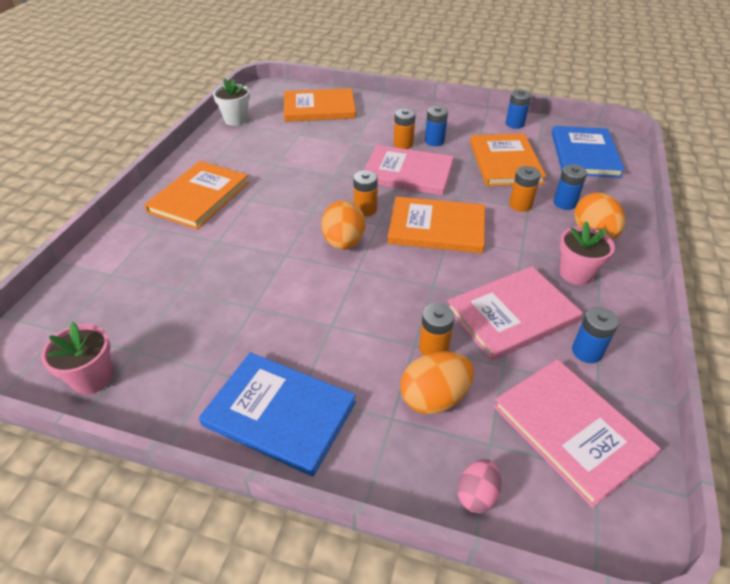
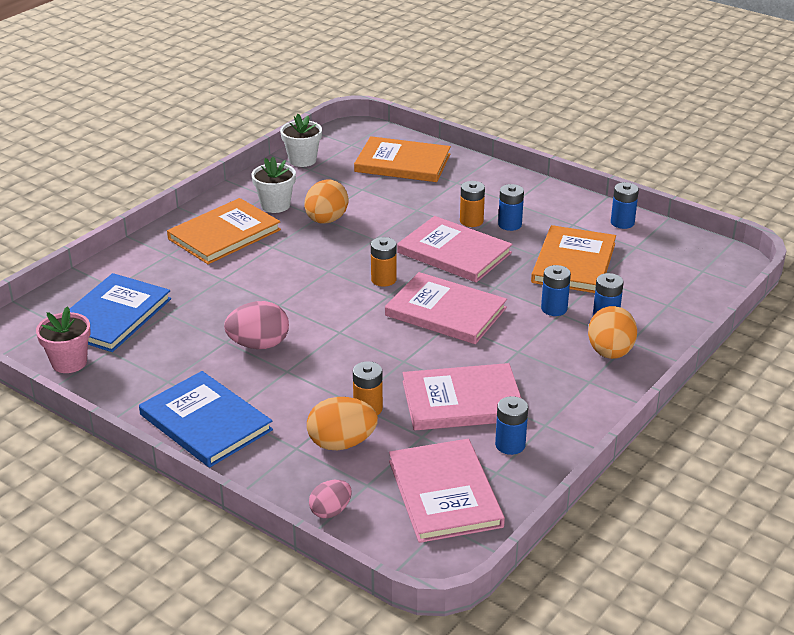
camera: 20 degrees right, 10 degrees down
orange egg [321,200,365,250] -> orange egg moved to [305,179,349,224]
orange book [388,196,485,253] -> pink book [385,272,507,344]
orange battery [509,166,541,212] -> blue battery [541,265,571,316]
blue book [552,126,625,178] -> blue book moved to [70,273,171,352]
pink flower pot [560,222,615,285] -> none
none -> pink egg [224,301,289,349]
none -> white flower pot [251,157,296,213]

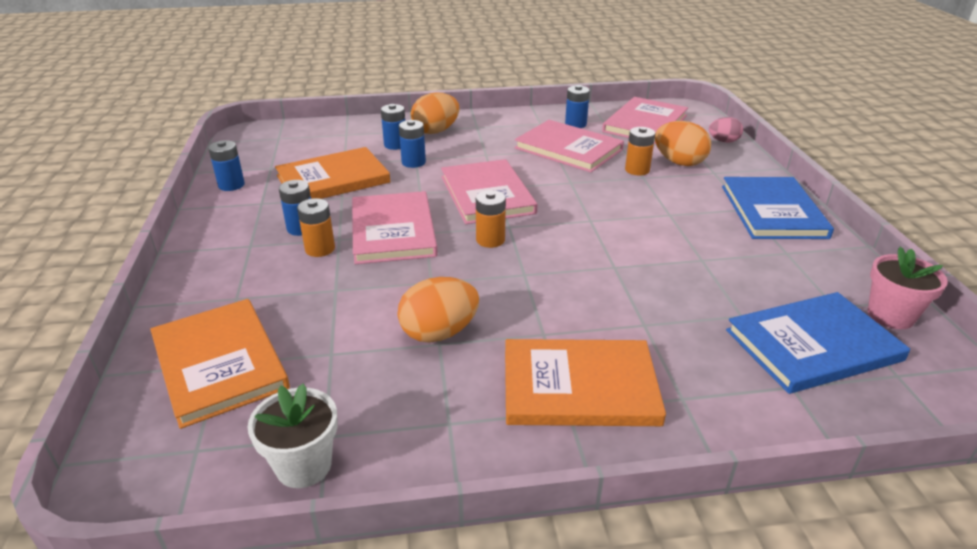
camera: 135 degrees left, 0 degrees up
pink egg [224,301,289,349] -> none
white flower pot [251,157,296,213] -> none

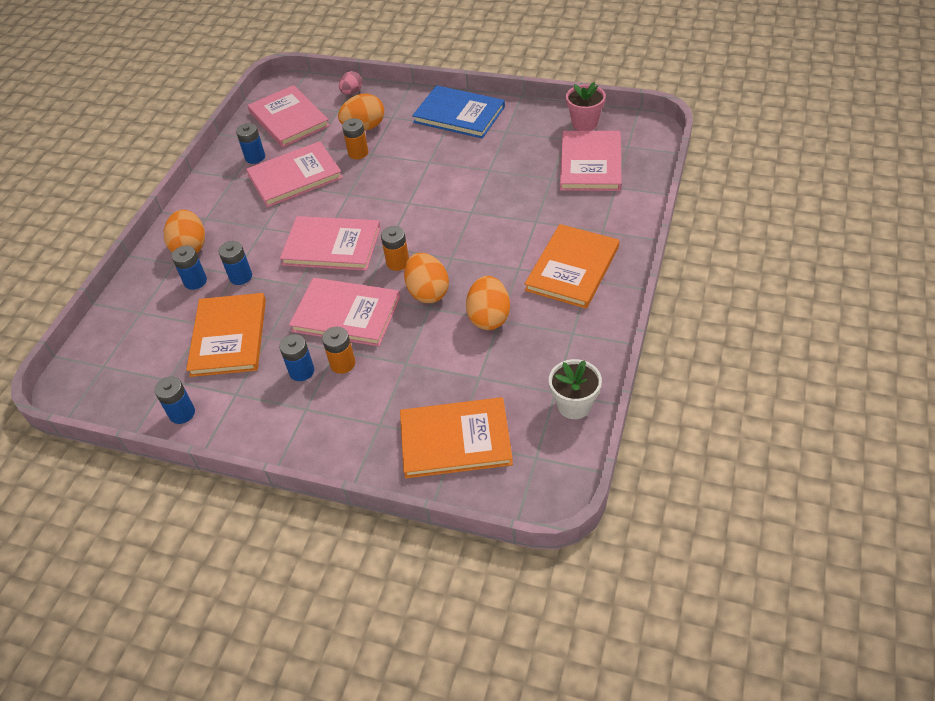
camera: 60 degrees left, 15 degrees up
blue book [726,292,910,394] -> pink book [560,131,622,191]
none -> orange egg [404,253,449,303]

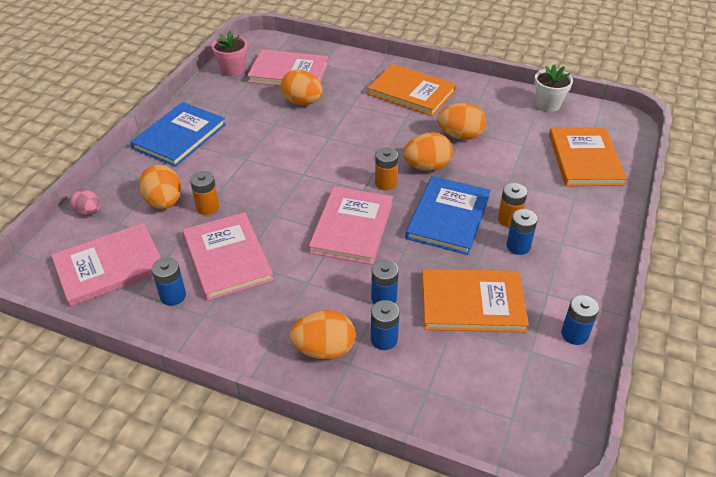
camera: 90 degrees left, 5 degrees down
pink book [289,278,400,346] -> blue book [405,176,491,255]
none -> orange egg [280,70,323,105]

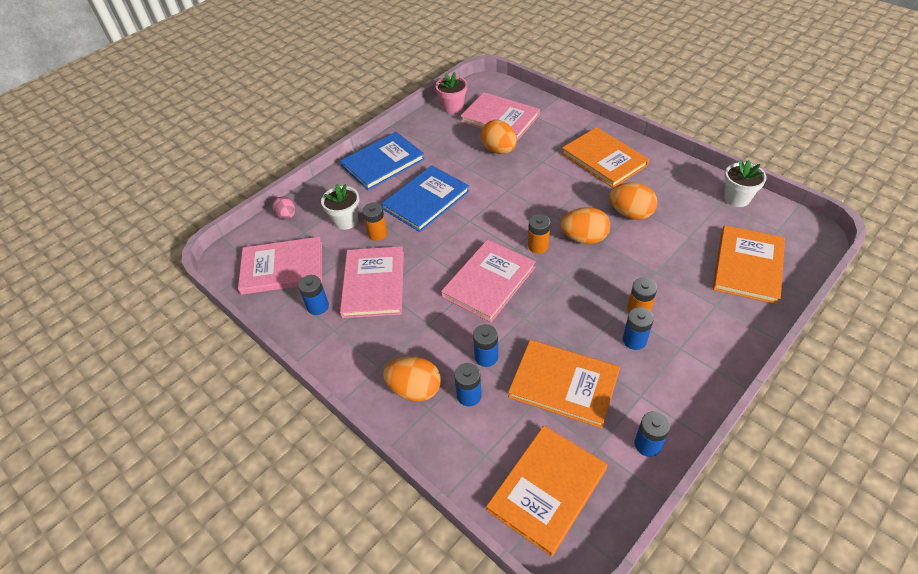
camera: 25 degrees right, 5 degrees up
orange egg [139,165,181,209] -> white flower pot [321,184,360,230]
blue book [405,176,491,255] -> blue book moved to [381,165,470,232]
none -> orange book [486,426,608,557]

